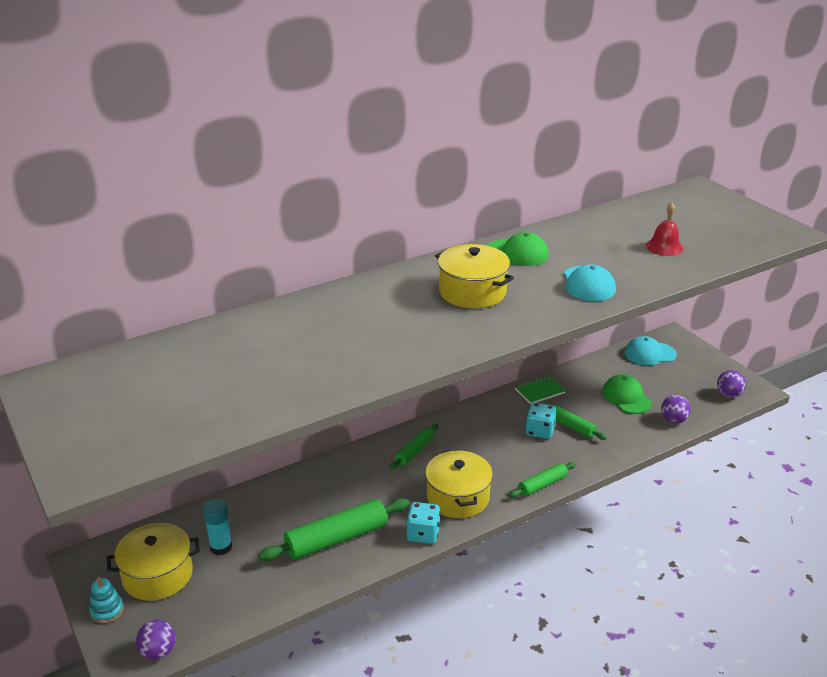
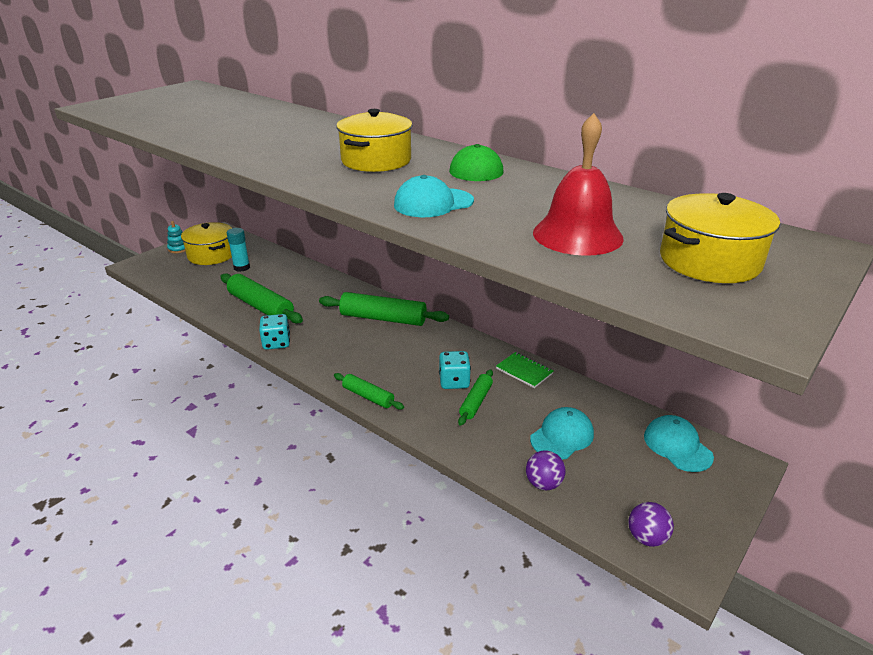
camera: 70 degrees right, 0 degrees up
purple ball [136,620,176,660] -> none
green rolling pin [390,424,438,469] -> green rolling pin [319,292,449,326], size x1.78
yellow pot [425,449,493,518] -> yellow pot moved to [660,193,780,283]
green cap [602,374,652,414] -> turquoise cap [530,407,594,459]
red bell [646,202,683,256] -> red bell [533,113,624,256], size x1.68

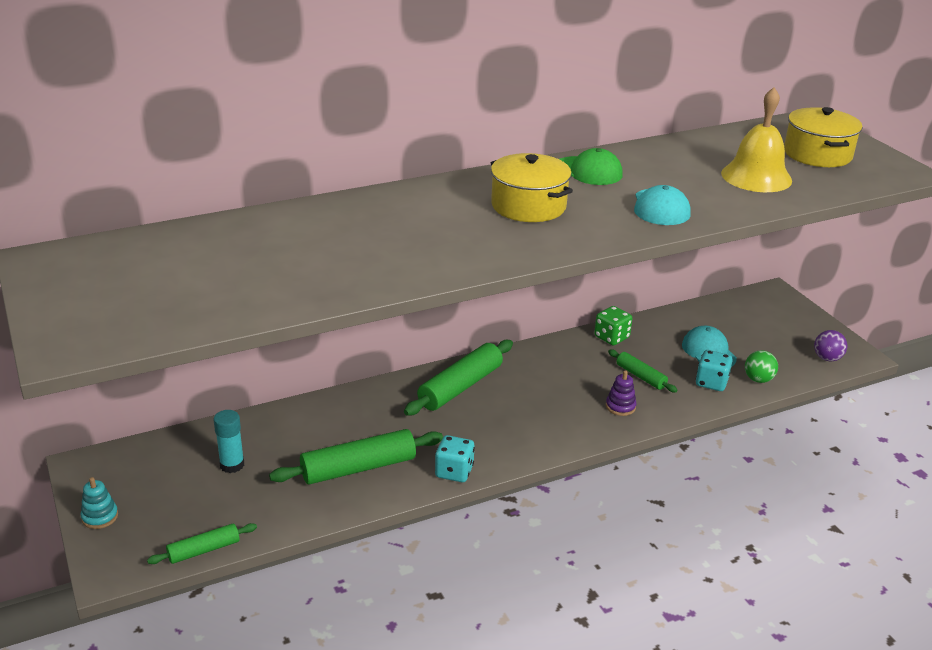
camera: 65 degrees left, 0 degrees up
yellow pot [181,222,232,265] -> none
green rolling pin [334,373,404,410] -> green rolling pin moved to [147,523,257,564]
turquoise dice [439,351,471,389] -> turquoise dice moved to [696,350,733,391]
green notebook [496,352,553,388] -> green dice [594,306,632,345]
purple ball [526,450,566,491] -> green ball [745,350,778,383]
red bell [533,113,624,256] -> yellow bell [721,87,792,192]
turquoise cap [644,415,714,472] -> none
none -> purple stacking toy [606,370,637,416]

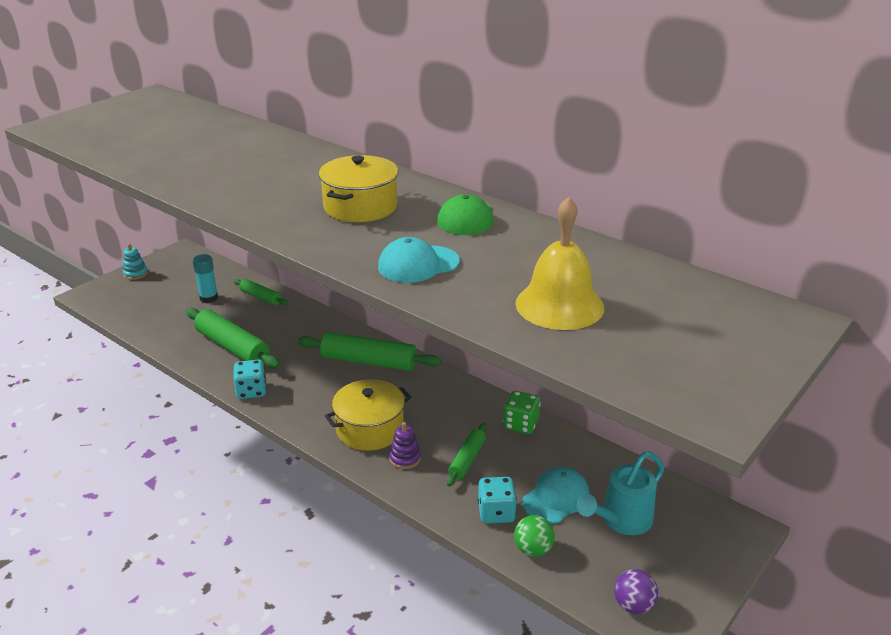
camera: 65 degrees right, 0 degrees up
green rolling pin [147,523,257,564] -> green rolling pin moved to [233,279,288,305]
yellow pot [784,107,863,167] -> yellow pot moved to [325,379,411,451]
none -> turquoise watering can [577,451,664,535]

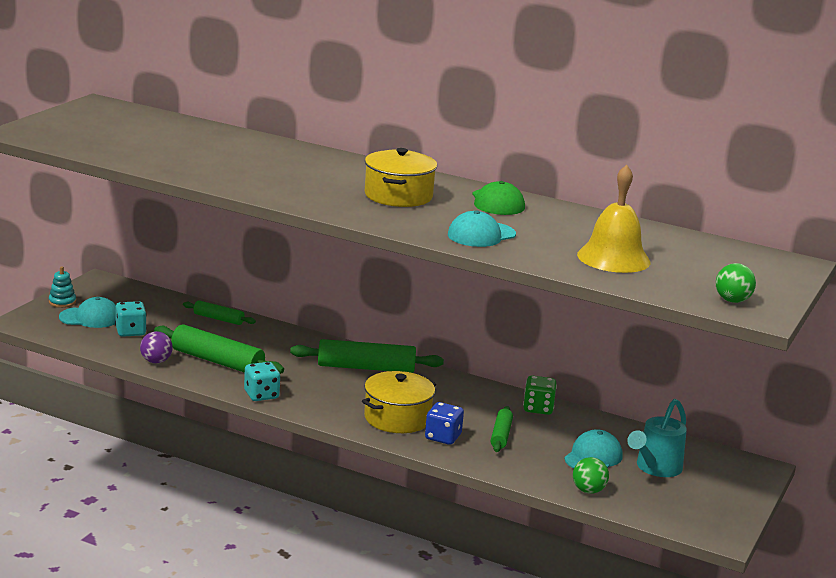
camera: 15 degrees left, 10 degrees down
turquoise glue stick [193,254,218,303] -> none
purple stacking toy [389,422,421,469] -> blue dice [425,402,464,445]
turquoise dice [478,477,517,524] -> turquoise dice moved to [115,301,147,337]
purple ball [614,569,658,614] -> purple ball moved to [140,331,173,363]
none -> turquoise cap [59,297,116,328]
none -> green ball [716,263,756,303]

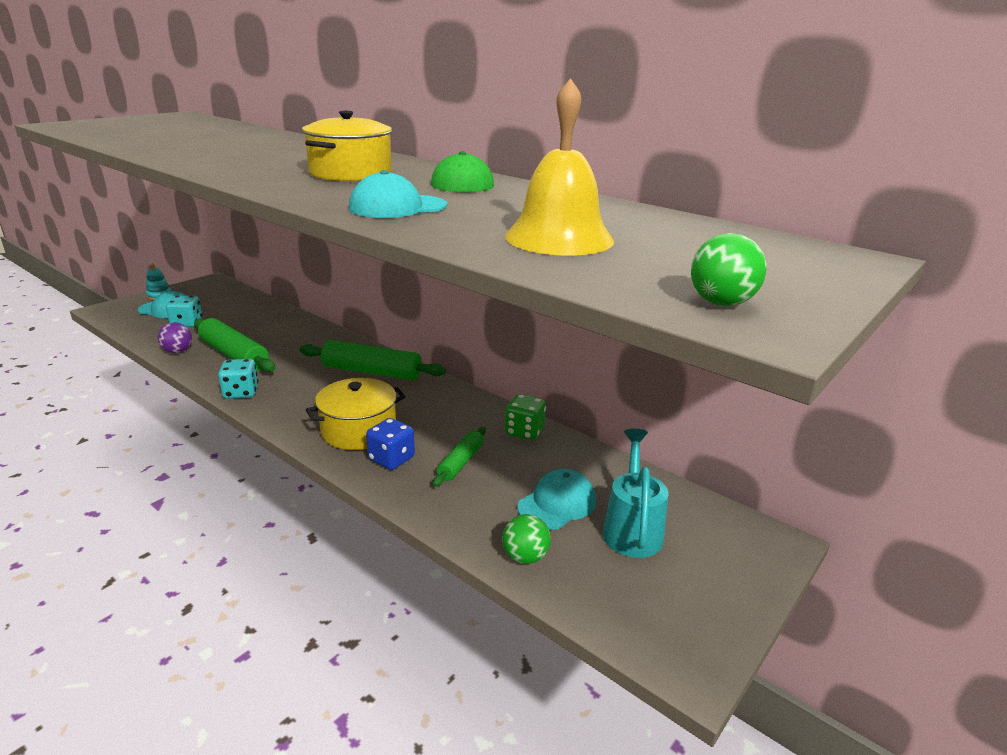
camera: 15 degrees right, 5 degrees up
green rolling pin [183,300,256,325] -> none
turquoise watering can [627,399,687,477] -> turquoise watering can turned 135 degrees clockwise [602,429,668,558]

